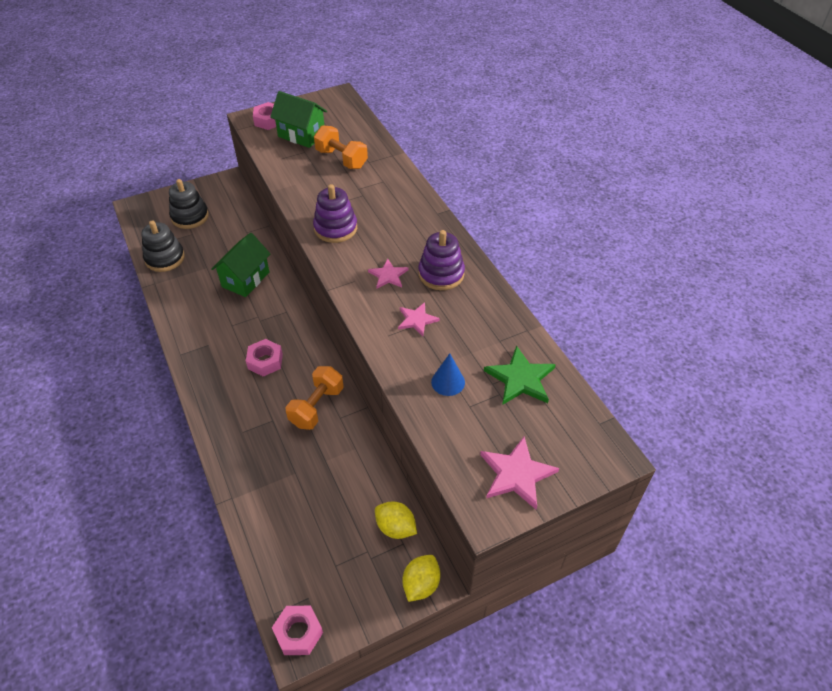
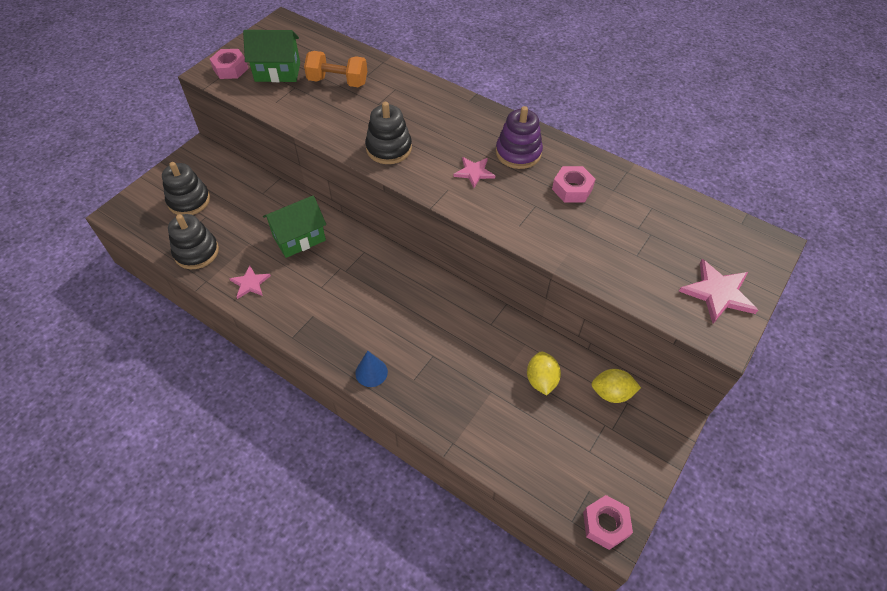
camera: 30 degrees left, 5 degrees up
green house [211,233,270,297] -> green house turned 60 degrees clockwise [263,195,326,258]
pink nut [246,339,283,377] -> pink nut moved to [552,166,595,202]
orange dumbbell [285,366,344,430] -> none
purple stacking toy [313,184,357,243] -> black stacking toy [365,102,412,164]
pink star [398,302,440,336] -> pink star moved to [229,265,271,299]
yellow lemon [402,555,440,602] -> yellow lemon moved to [527,351,561,395]
blue cone [431,353,465,396] -> blue cone moved to [355,351,388,387]
green star [484,345,556,405] -> none

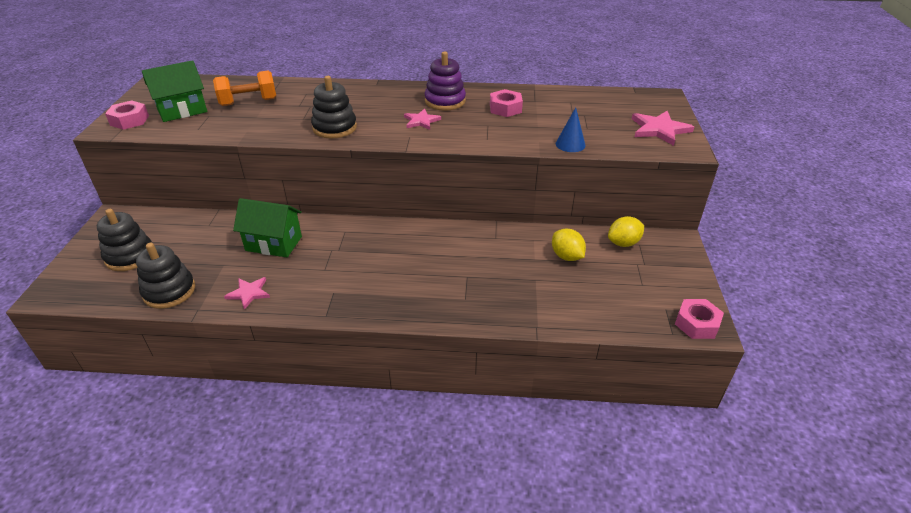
camera: 30 degrees left, 15 degrees down
green house [263,195,326,258] -> green house turned 75 degrees clockwise [233,198,302,257]
blue cone [355,351,388,387] -> blue cone moved to [556,107,586,152]

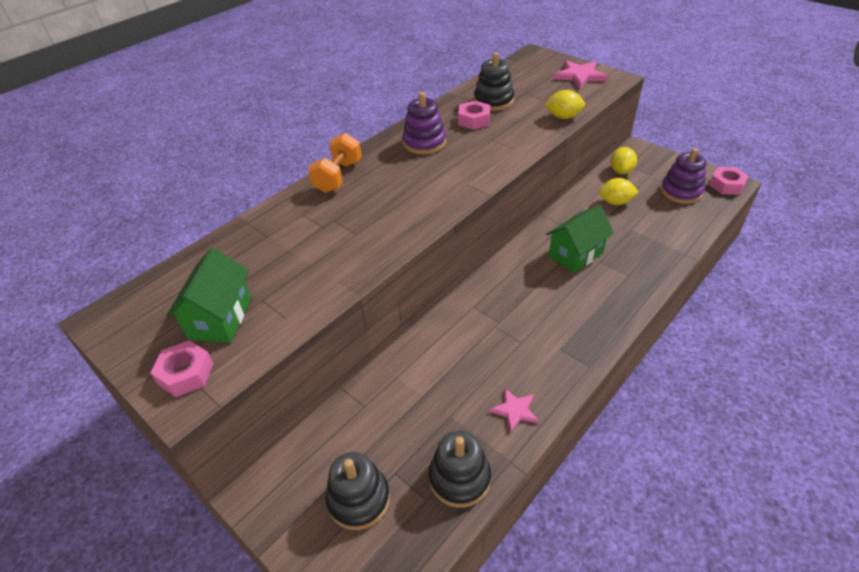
camera: 50 degrees left, 5 degrees up
orange dumbbell [213,71,276,106] -> orange dumbbell moved to [308,133,362,193]
green house [233,198,302,257] -> green house moved to [546,205,614,273]
black stacking toy [311,76,357,138] -> black stacking toy moved to [474,52,514,111]
pink star [404,109,441,130] -> none
blue cone [556,107,586,152] -> yellow lemon [544,90,585,119]
none -> purple stacking toy [661,148,706,204]

